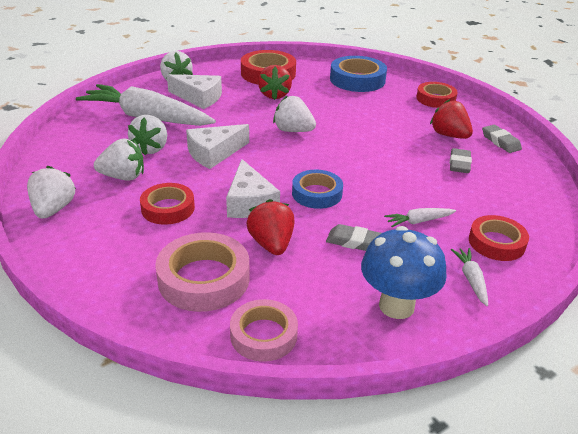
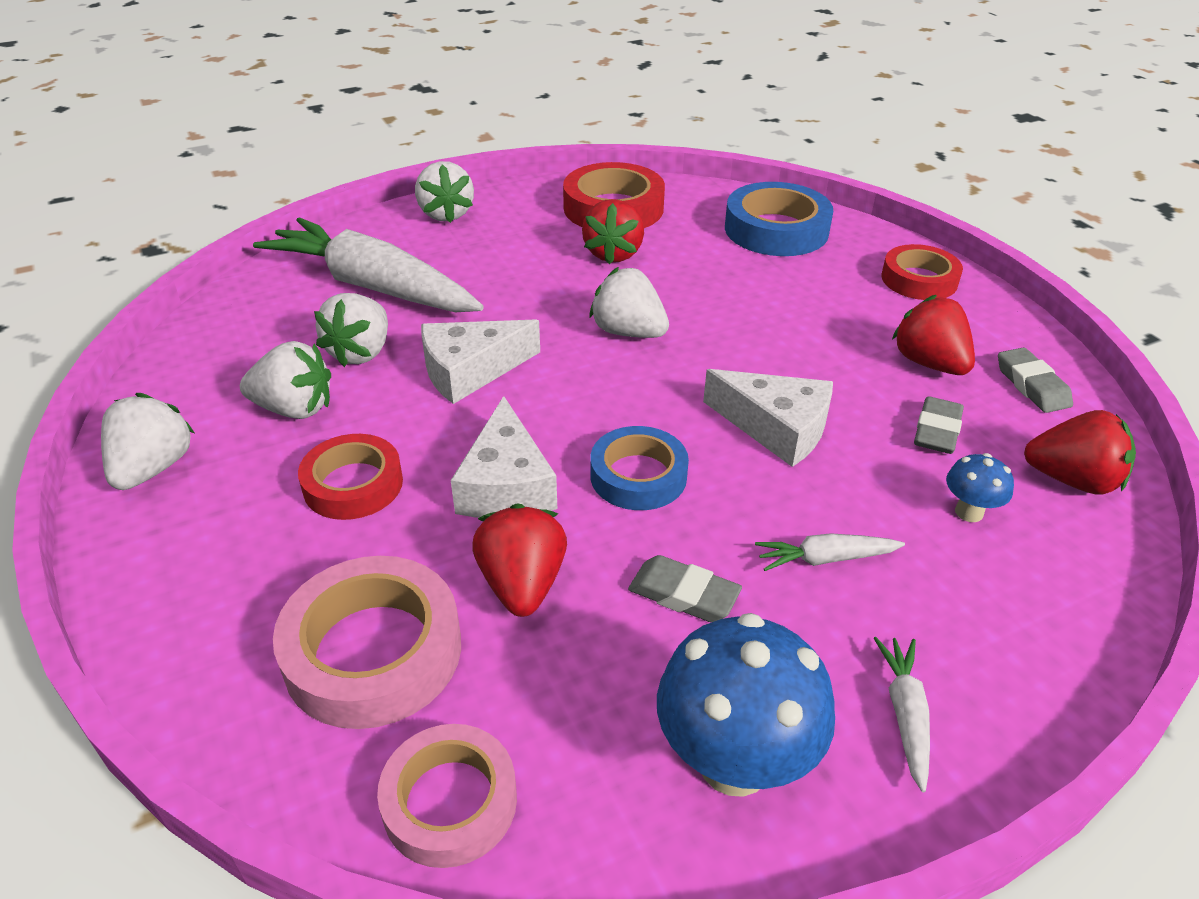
camera: 10 degrees right, 5 degrees up
white cheese [167,74,222,109] -> white cheese moved to [703,369,833,467]
red tape [469,215,529,261] -> none
none -> blue mushroom [946,453,1014,522]
none -> red strawberry [1024,410,1136,494]

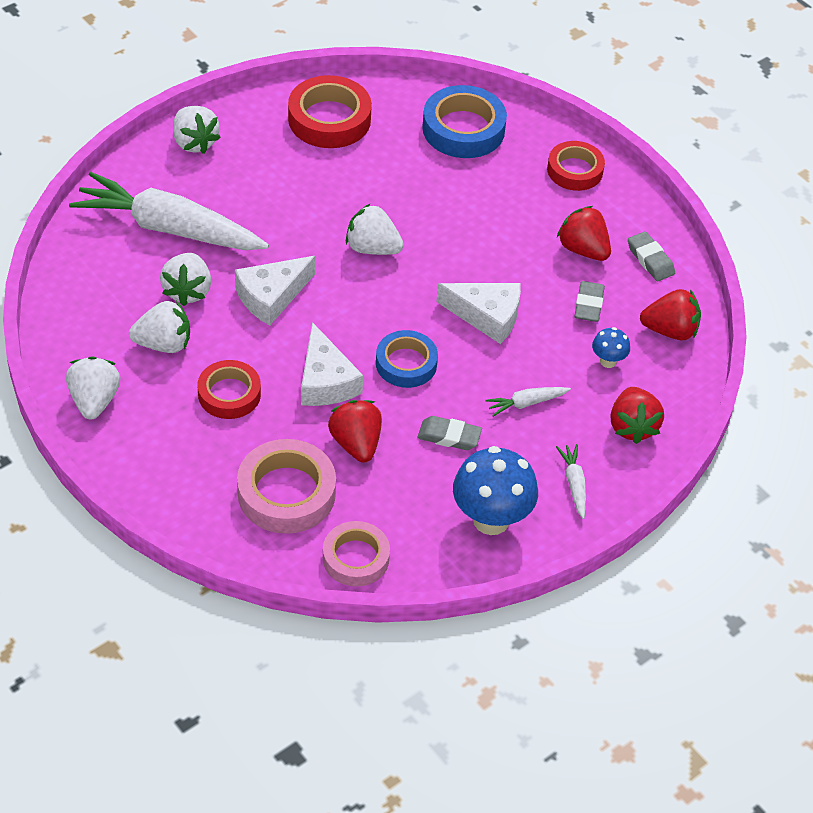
camera: 15 degrees left, 10 degrees up
red strawberry [582,199,644,264] -> red strawberry moved to [610,387,664,444]

